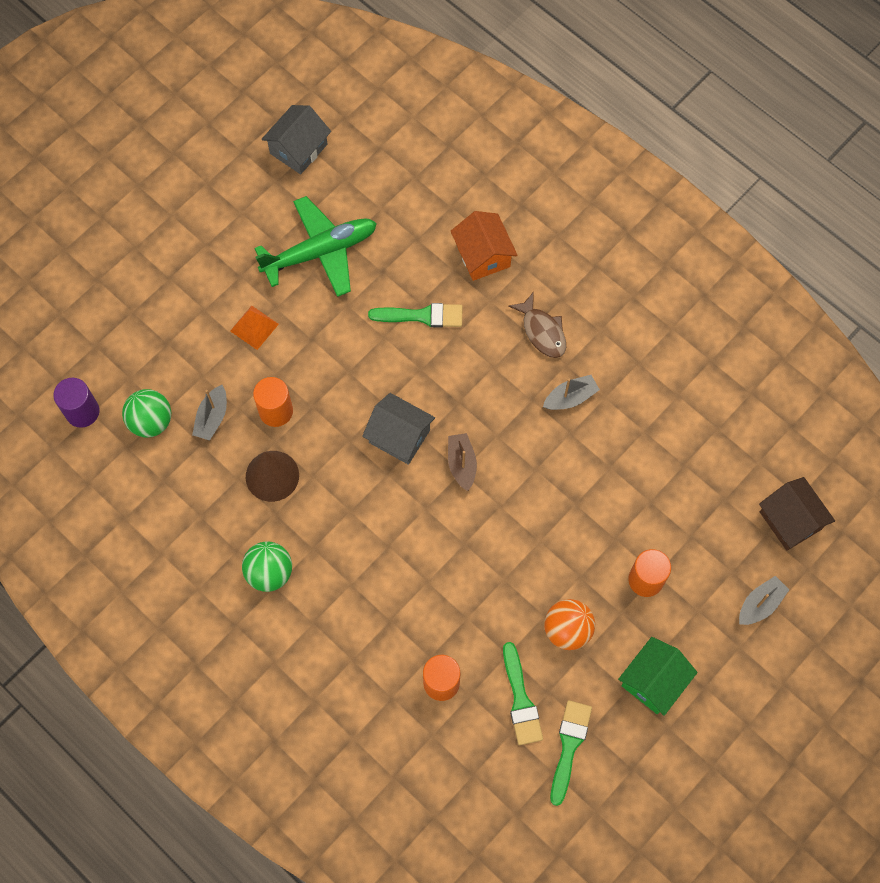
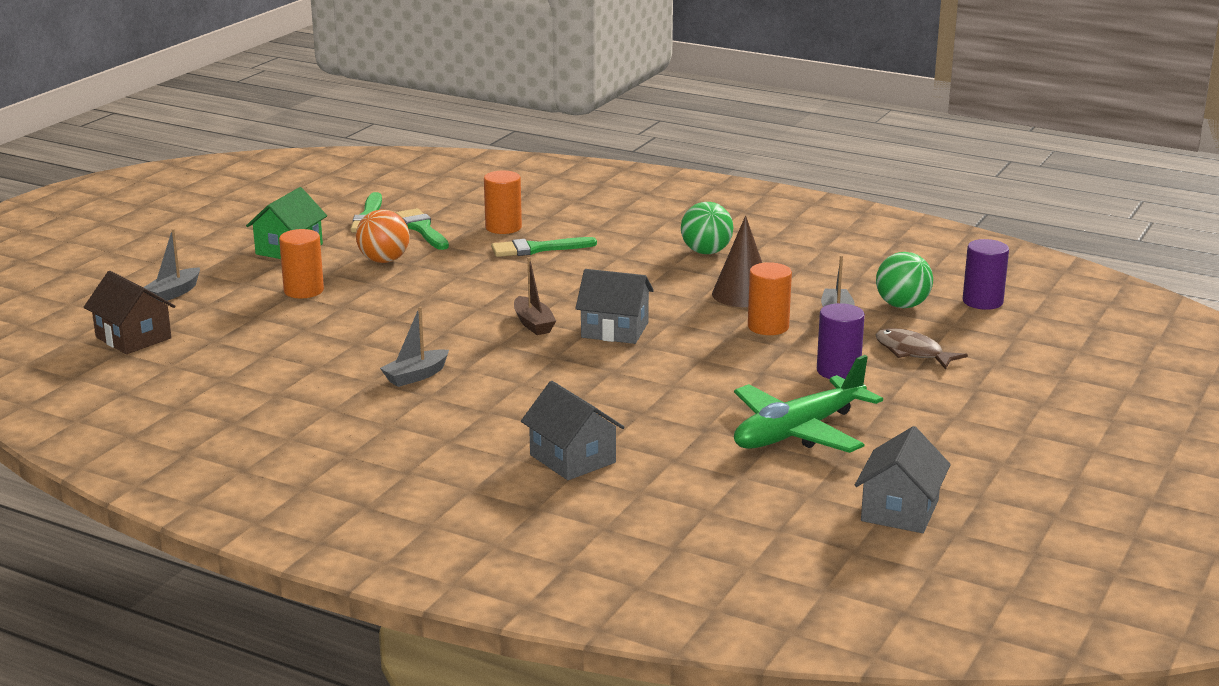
camera: 165 degrees right, 45 degrees down
orange pyramid [230,305,279,350] -> purple cylinder [817,303,865,379]
green brush [368,303,463,328] -> green brush moved to [491,237,597,257]
orange house [451,211,518,281] -> grey house [521,381,625,480]
brown fish [508,292,566,358] -> brown fish moved to [876,328,968,369]

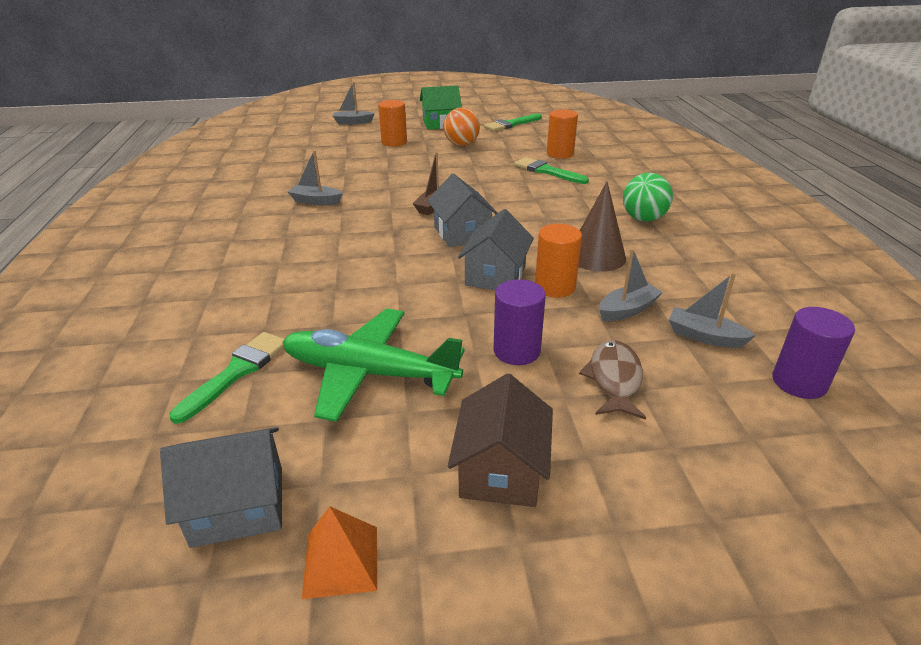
camera: 55 degrees right, 10 degrees up
brown house [84,271,175,354] -> brown house moved to [448,374,553,507]
green brush [396,208,449,250] -> green brush moved to [169,332,285,424]
grey house [521,381,625,480] -> grey house moved to [458,209,534,290]
green ball [876,252,933,308] -> grey boat [669,273,756,348]
none -> orange pyramid [302,506,377,599]

